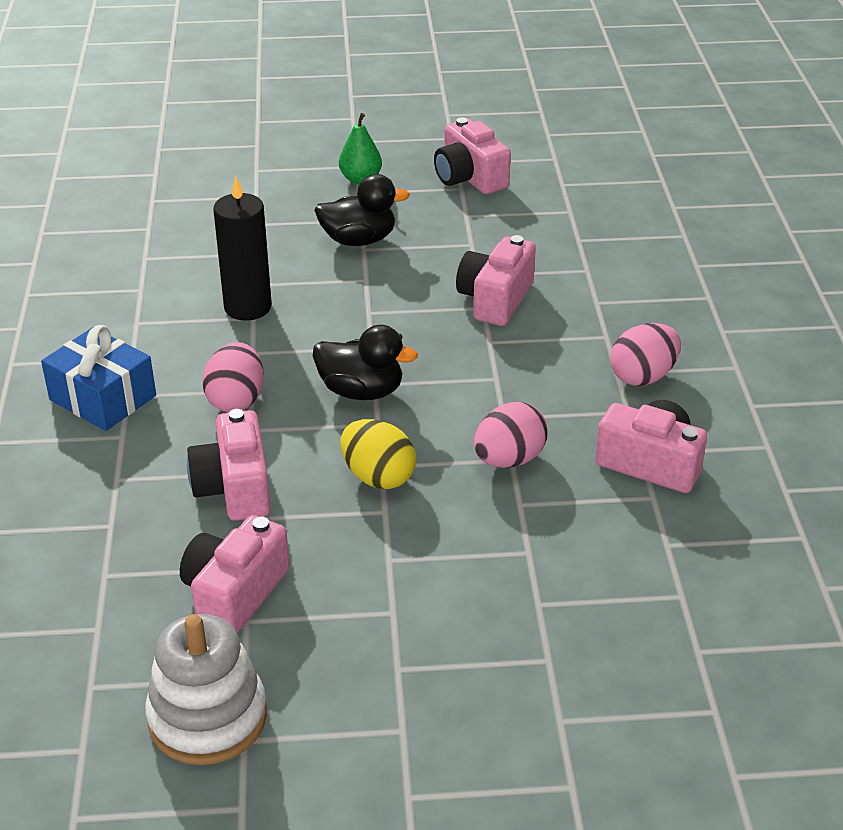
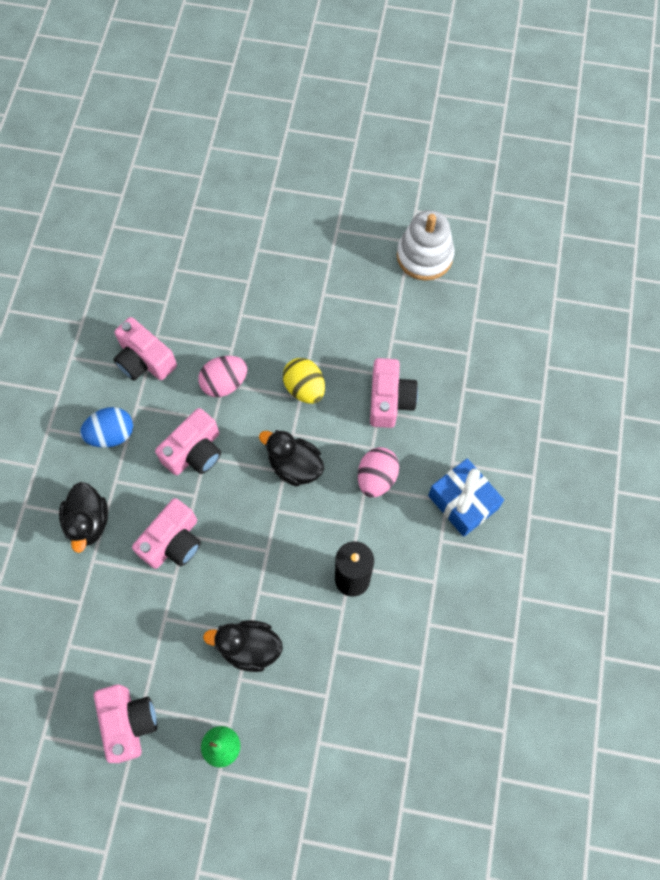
camera: 165 degrees left, 30 degrees up
pink camera [180,515,290,634] -> pink camera moved to [155,408,221,475]
pink egg [610,323,681,386] -> blue egg [80,407,133,448]
none -> black duck [59,482,108,553]

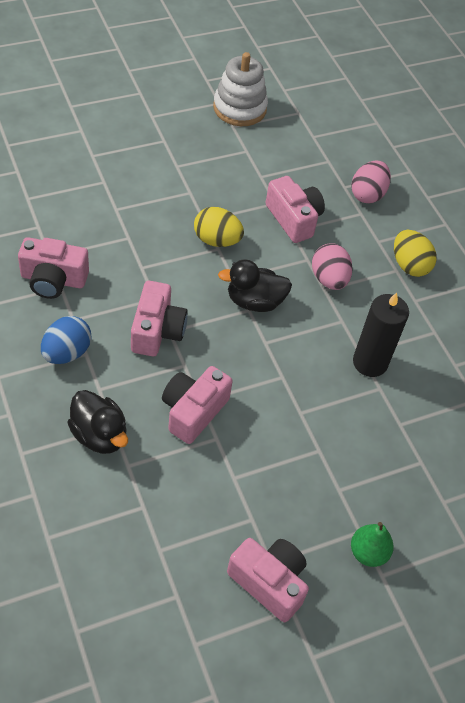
camera: 40 degrees left, 15 degrees down
pink camera [132,498,201,569] -> pink camera turned 150 degrees counterclockwise [162,366,233,444]
pink egg [198,356,247,397] -> pink egg moved to [351,160,391,203]
black duck [203,620,283,672] -> none
blue gift [428,458,504,537] -> yellow egg [394,230,437,277]

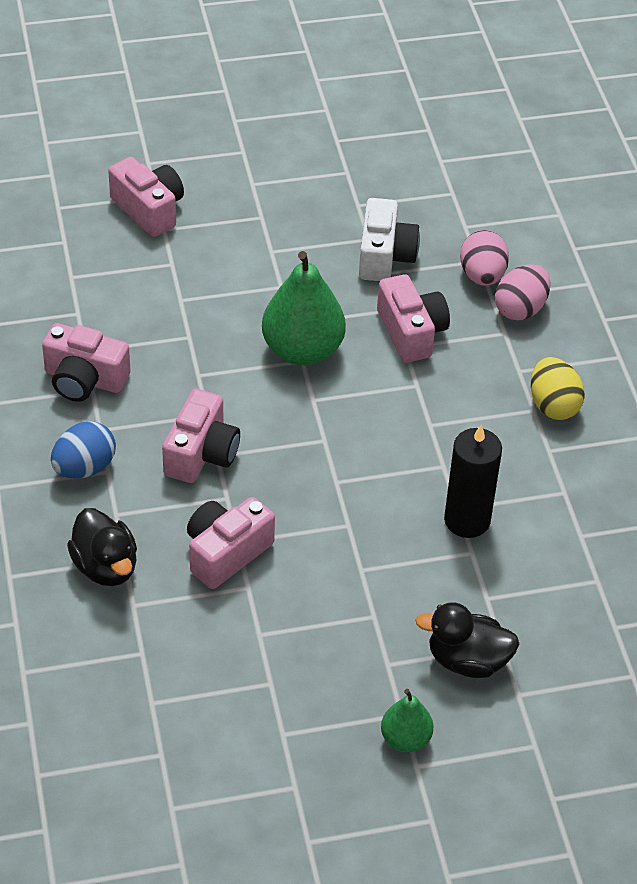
camera: 15 degrees right, 5 degrees down
yellow egg [194,207,244,247] -> green pear [262,251,346,366]
white stacking toy [213,52,268,126] -> none
black duck [218,259,292,312] -> black duck moved to [415,602,519,678]
pink camera [227,538,309,622] -> pink camera moved to [108,157,184,237]
pink egg [312,243,353,290] -> pink egg moved to [460,230,509,286]
none -> white camera [359,198,420,281]

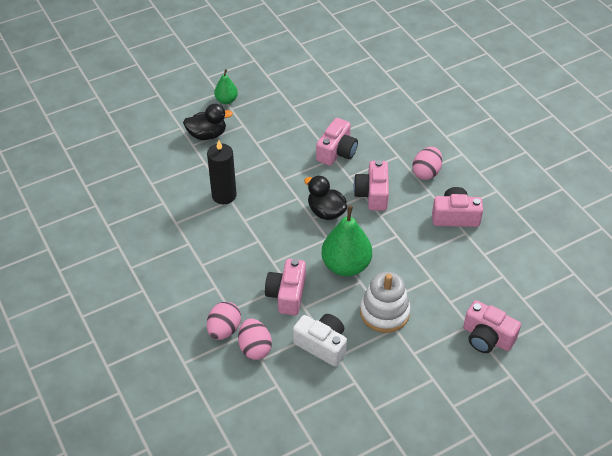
camera: 165 degrees right, 0 degrees up
blue egg [51,421,116,478] -> pink egg [412,147,442,180]
black duck [67,508,137,586] -> black duck moved to [304,176,347,220]
white camera [359,198,420,281] -> white camera turned 135 degrees clockwise [293,314,347,366]
pink camera [377,274,450,363] -> pink camera turned 45 degrees clockwise [265,259,306,315]
yellow egg [531,357,585,420] -> none
none -> white stacking toy [360,272,411,333]

